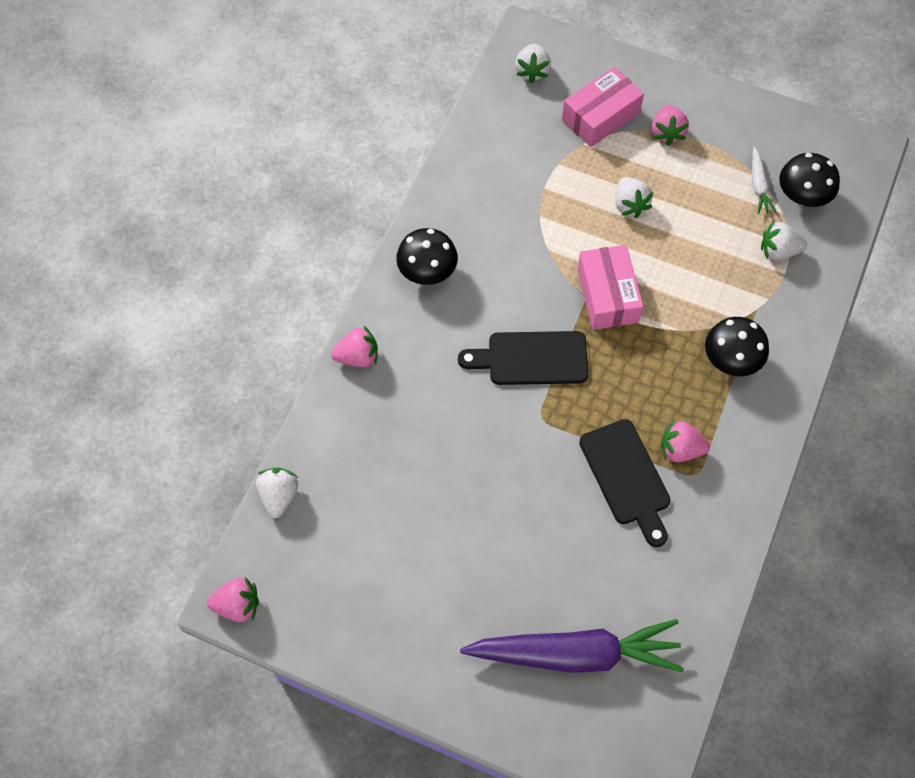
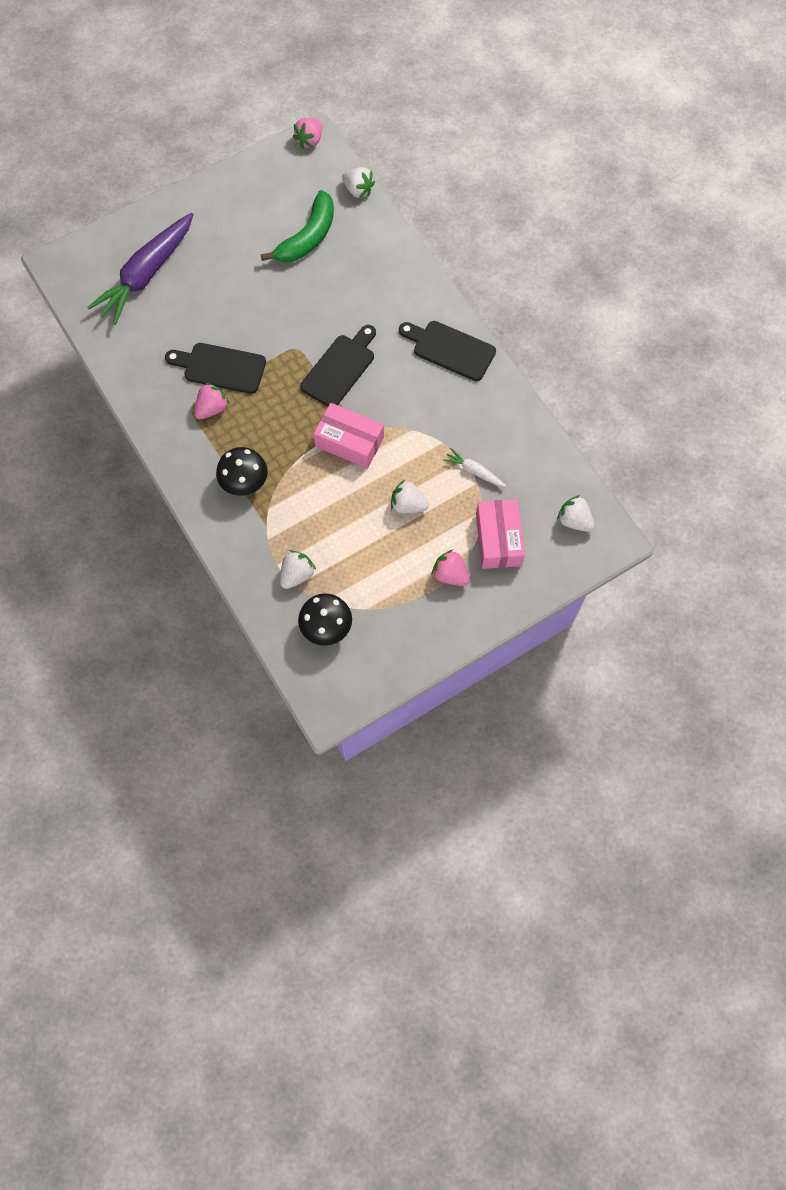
camera: 125 degrees right, 5 degrees up
pink strawberry [331,326,378,367] -> none
black mushroom [396,228,458,285] -> black cutting board [399,321,496,381]
white carrot [752,147,777,214] -> white carrot moved to [443,448,506,487]
none -> green banana [260,190,334,262]

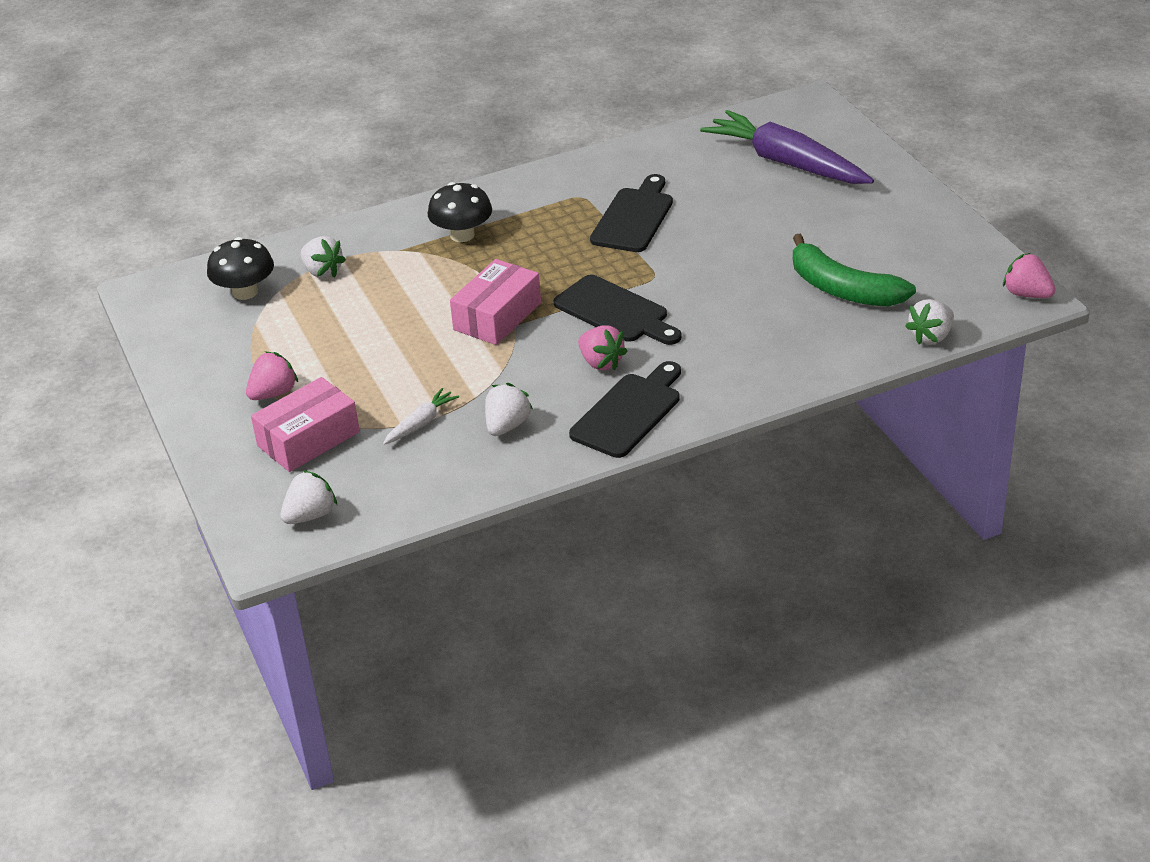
camera: 100 degrees right, 30 degrees down
pink strawberry [194,383,230,419] -> pink strawberry moved to [578,325,628,370]
white strawberry [391,479,429,513] -> white strawberry moved to [485,383,533,436]
pink box [476,499,525,569] -> pink box turned 45 degrees counterclockwise [251,377,360,472]

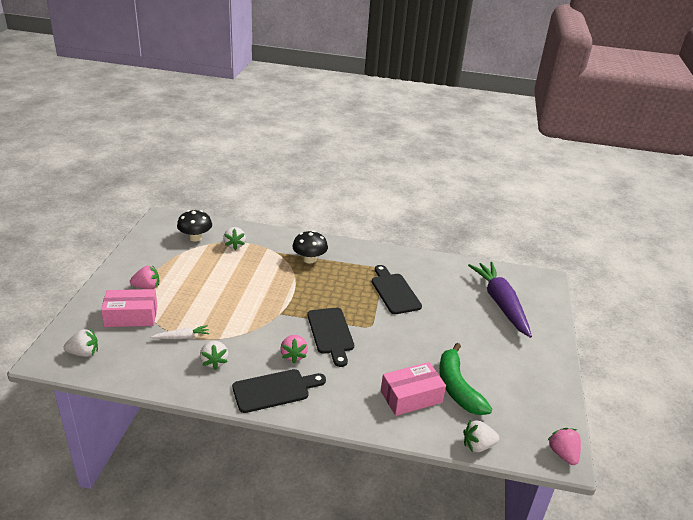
camera: 30 degrees right, 5 degrees down
pink box [450,259,541,345] -> pink box moved to [381,362,446,416]
white strawberry [485,383,533,436] -> white strawberry turned 105 degrees clockwise [200,341,228,370]
black cutting board [590,174,673,252] -> black cutting board turned 75 degrees counterclockwise [372,265,422,314]

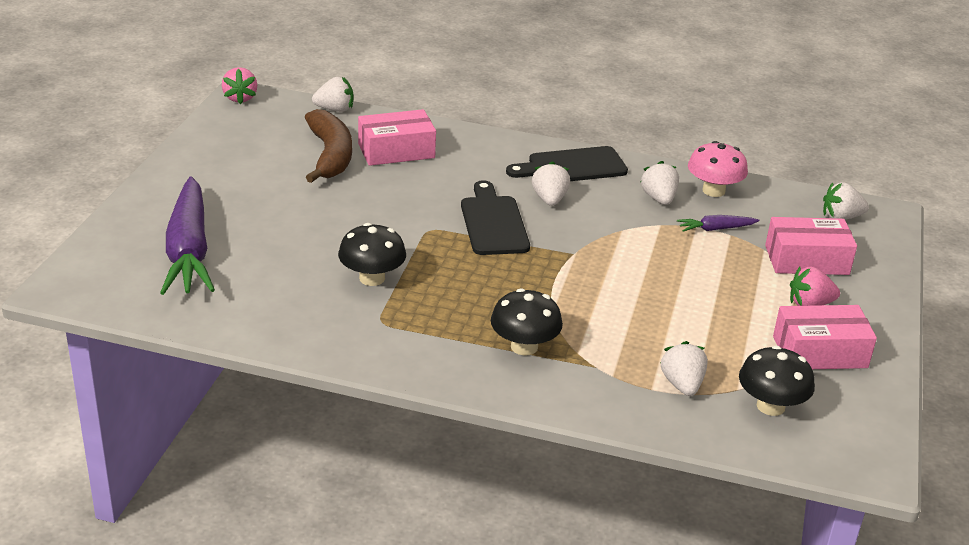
camera: 175 degrees left, 0 degrees up
white carrot [151,325,209,339] -> purple carrot [677,215,759,232]
pink strawberry [280,335,308,363] -> white strawberry [532,161,570,206]
black cutting board [372,265,422,314] -> black mushroom [338,223,406,286]
green banana [439,343,492,415] -> brown banana [305,109,352,183]
none -> pink mushroom [688,141,748,197]
none -> pink box [773,305,877,369]

